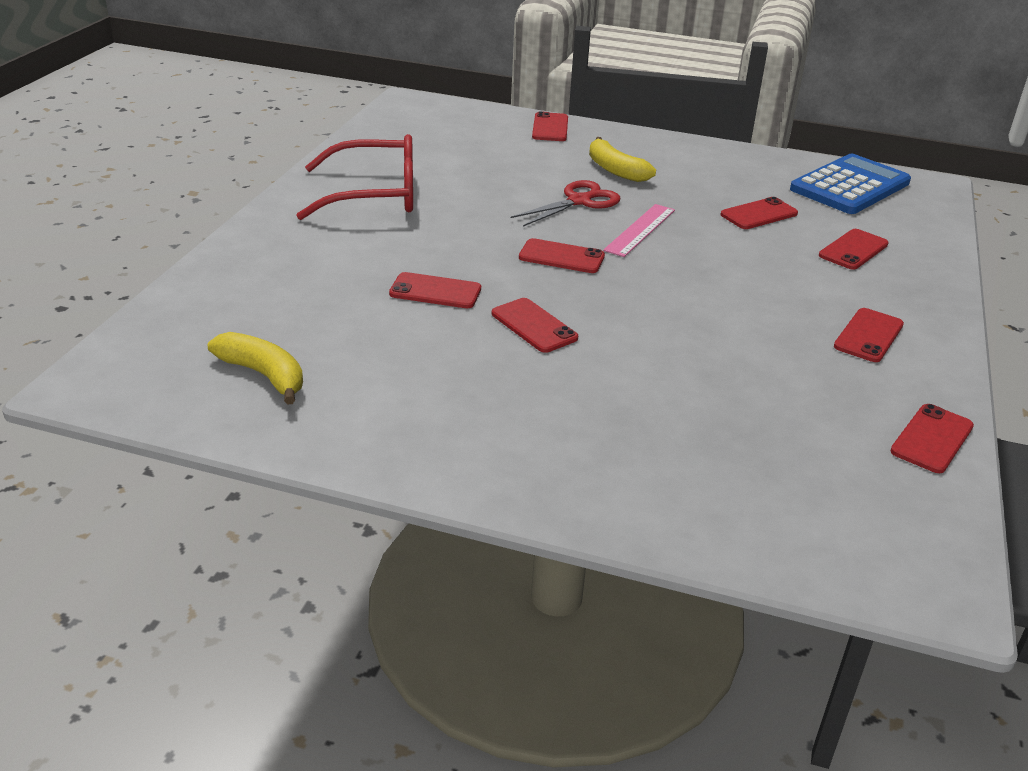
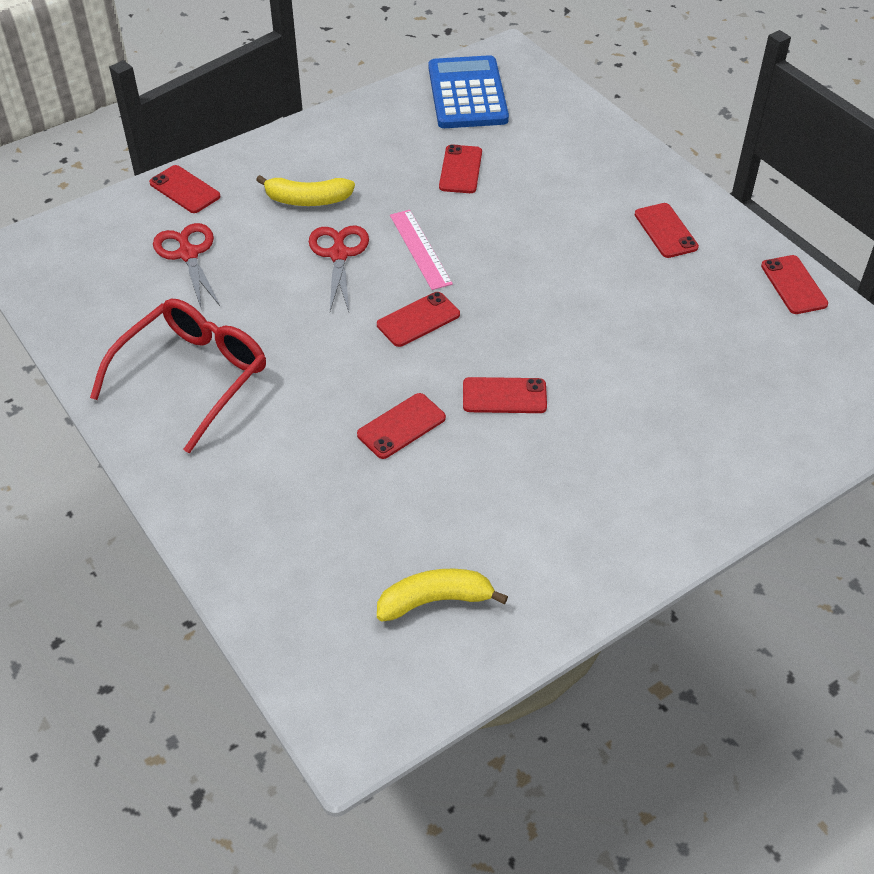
camera: 50 degrees left, 15 degrees up
red phone [819,229,889,270] -> none
none -> red scissors [153,223,220,308]

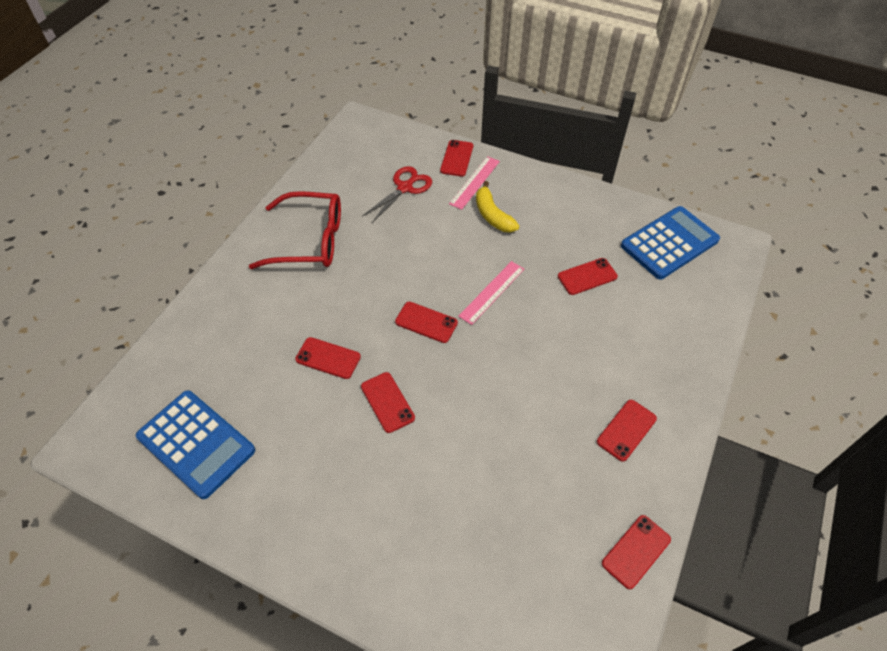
camera: 60 degrees right, 5 degrees up
red scissors [309,225,369,312] -> none
yellow banana [377,569,508,622] -> blue calculator [136,390,255,499]
none -> pink ruler [449,156,500,210]

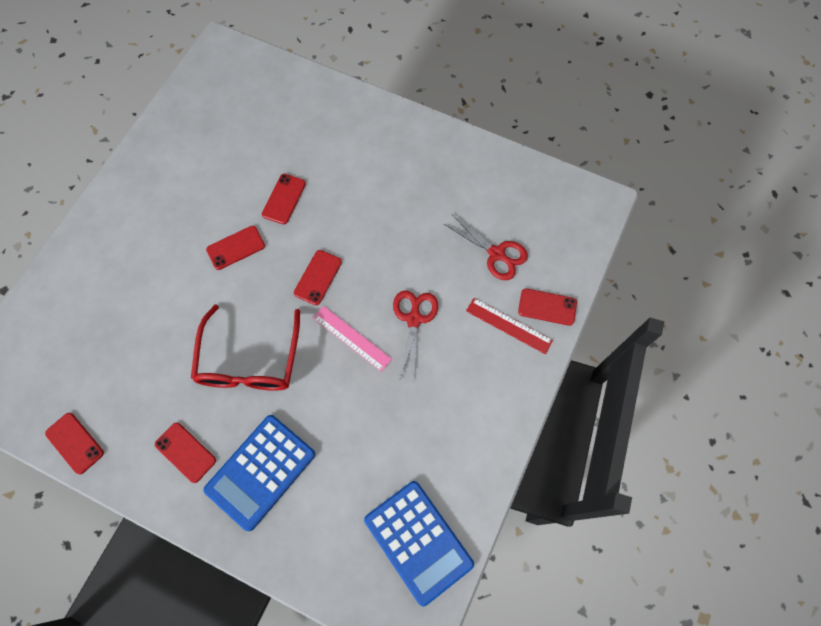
camera: 90 degrees right, 15 degrees up
blue calculator [136,390,255,499] -> blue calculator moved to [204,415,315,531]
red glasses [249,191,341,269] -> red glasses moved to [191,304,300,391]
pink ruler [449,156,500,210] -> red ruler [466,298,553,354]
yellow banana [476,181,519,232] -> none
red phone [558,258,618,295] -> none
none -> red scissors [393,290,438,378]

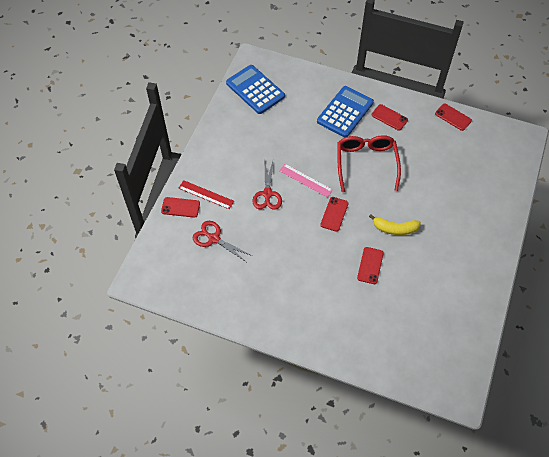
camera: 175 degrees right, 10 degrees down
red phone [206,226,265,270] -> yellow banana [369,214,421,235]

